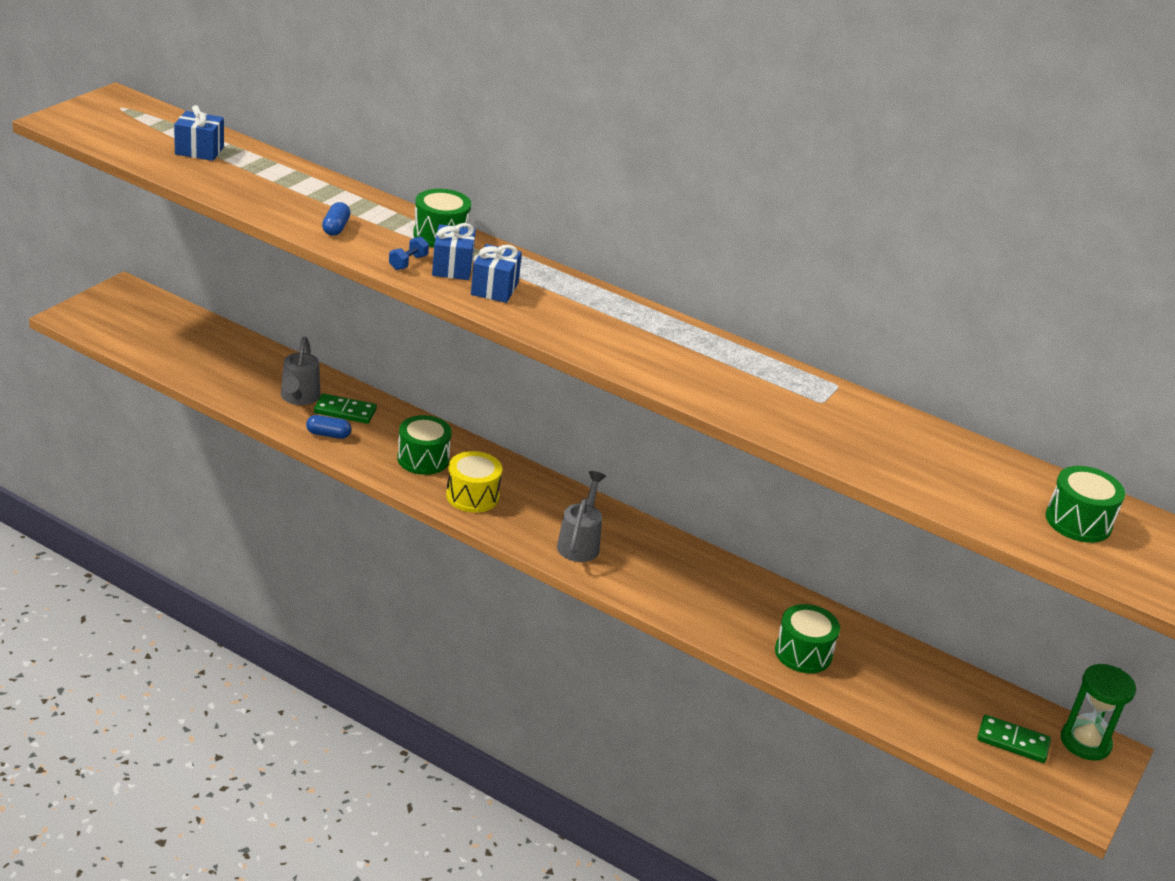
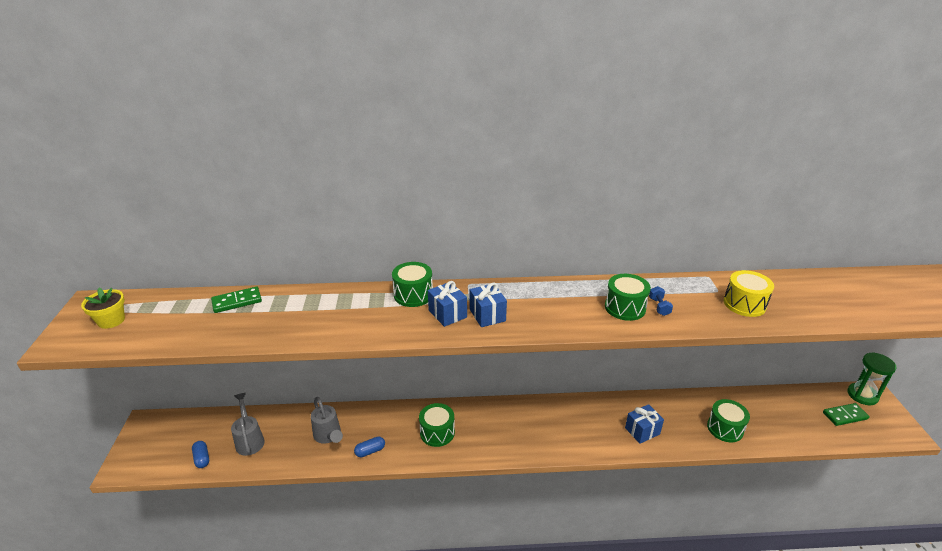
camera: 30 degrees left, 0 degrees up
blue gift [174,105,224,161] -> blue gift moved to [625,404,664,444]
green domino [314,394,377,424] -> green domino moved to [211,287,262,313]
blue capsule [322,202,350,236] -> blue capsule moved to [192,441,209,468]
blue dumbbell [389,236,429,270] -> blue dumbbell moved to [649,286,673,316]
yellow drum [446,451,502,513] -> yellow drum moved to [724,270,774,317]
grey watering can [557,471,606,562] -> grey watering can moved to [231,393,265,456]
green drum [1046,466,1125,543] -> green drum moved to [605,274,651,321]
none -> yellow flower pot [81,287,125,329]

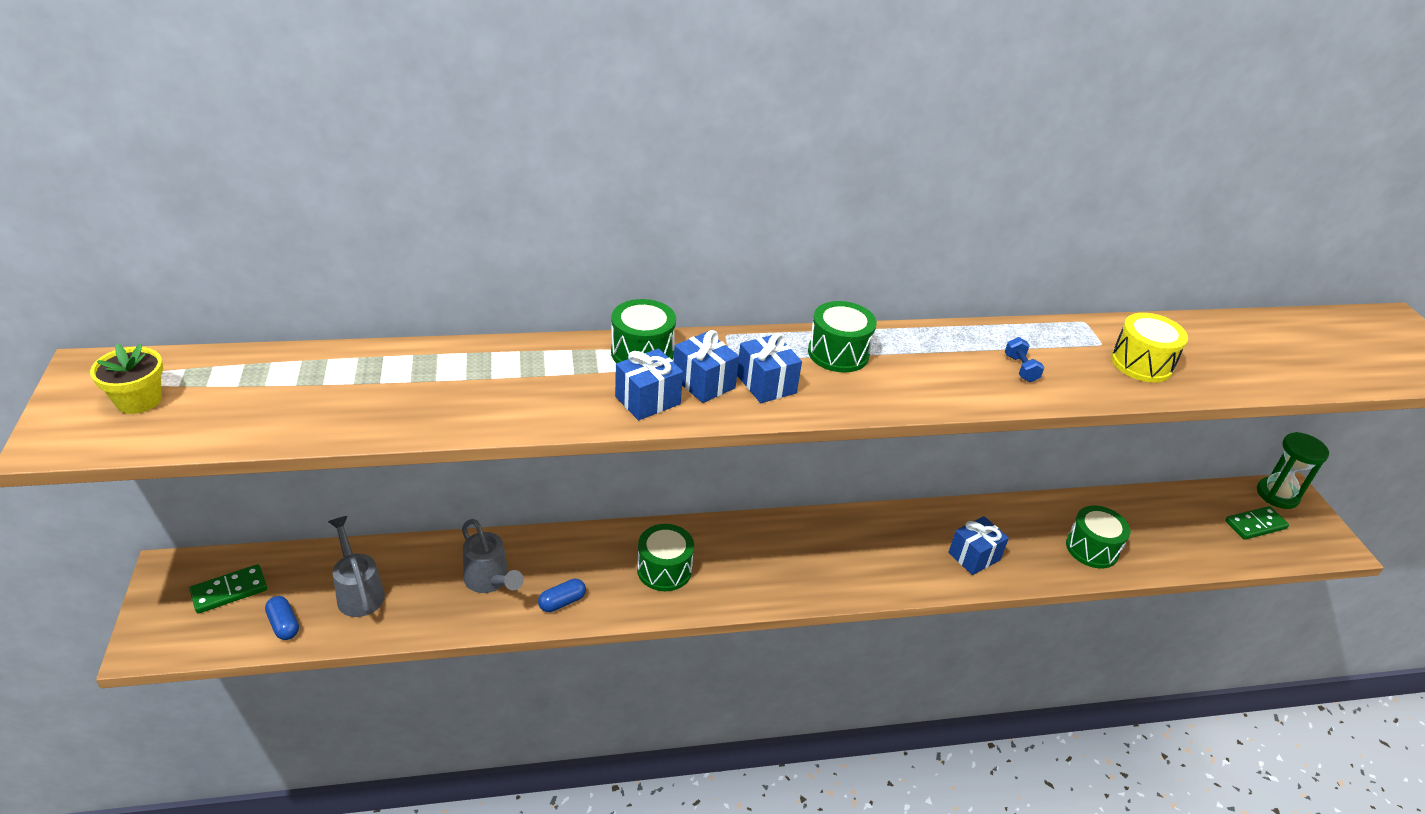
camera: 10 degrees left, 5 degrees up
green domino [211,287,262,313] -> green domino moved to [189,564,267,614]
green drum [605,274,651,321] -> green drum moved to [808,301,877,373]
none -> blue gift [615,349,683,421]

